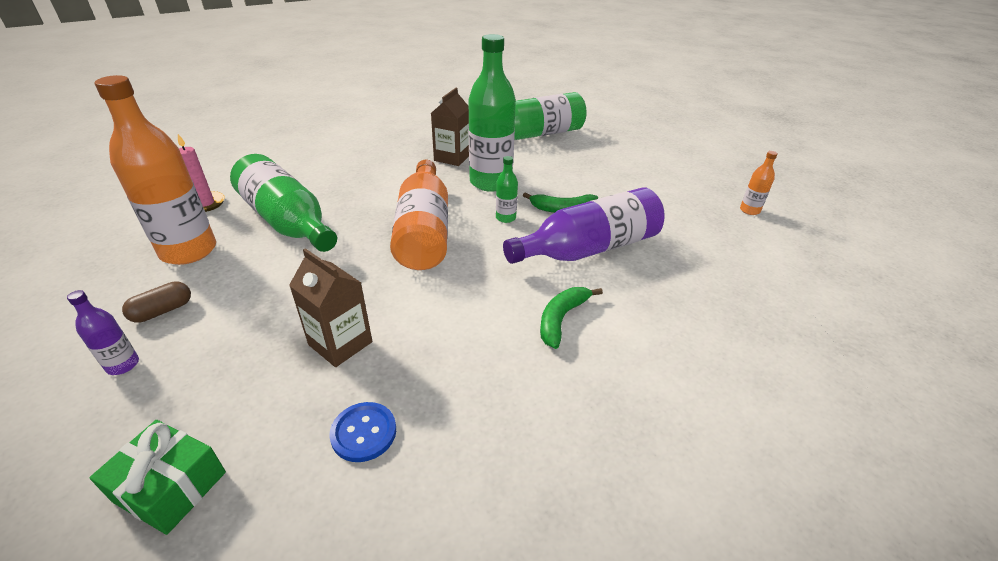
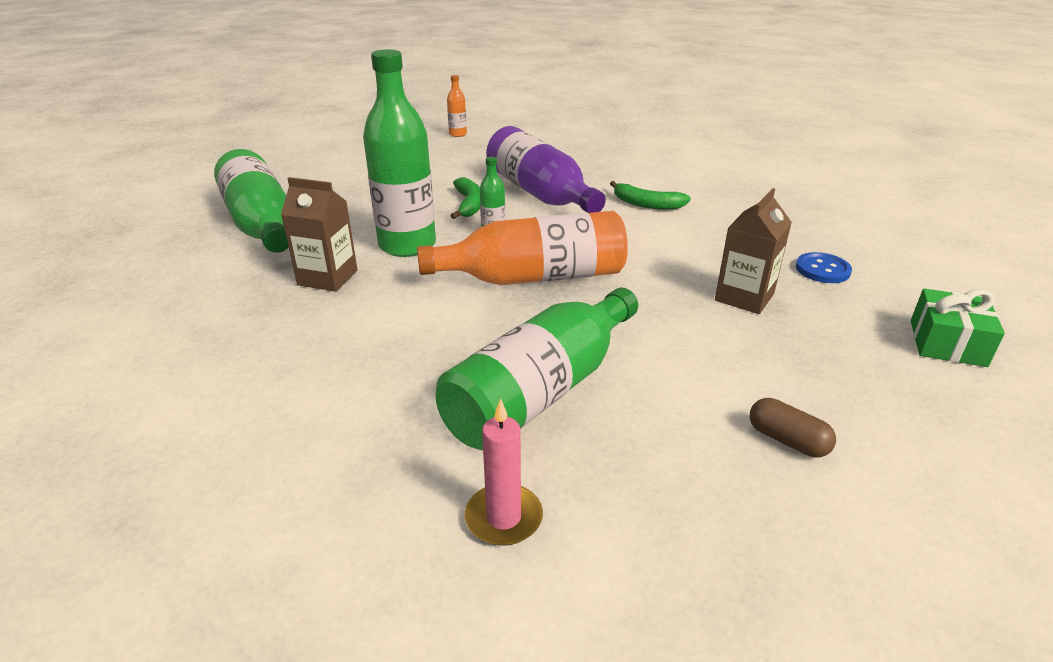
camera: 95 degrees left, 5 degrees down
purple bottle [67,290,139,375] -> none
orange bottle [95,75,216,265] -> none

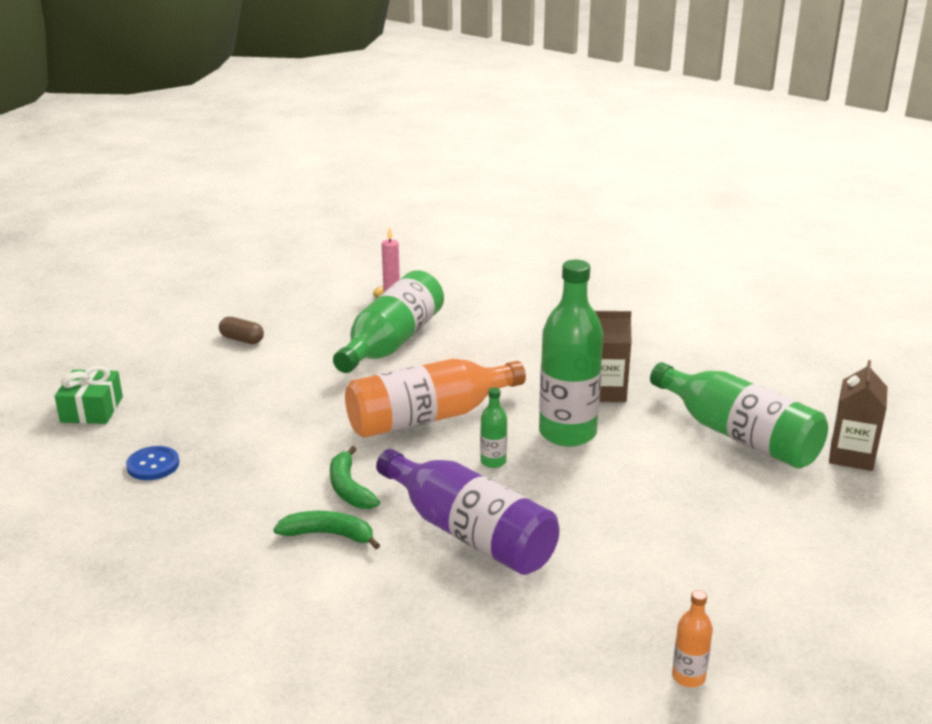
camera: 165 degrees right, 5 degrees down
green banana [450,177,480,219] -> green banana moved to [330,446,380,509]
brown carton [715,188,792,314] -> brown carton moved to [829,360,888,471]

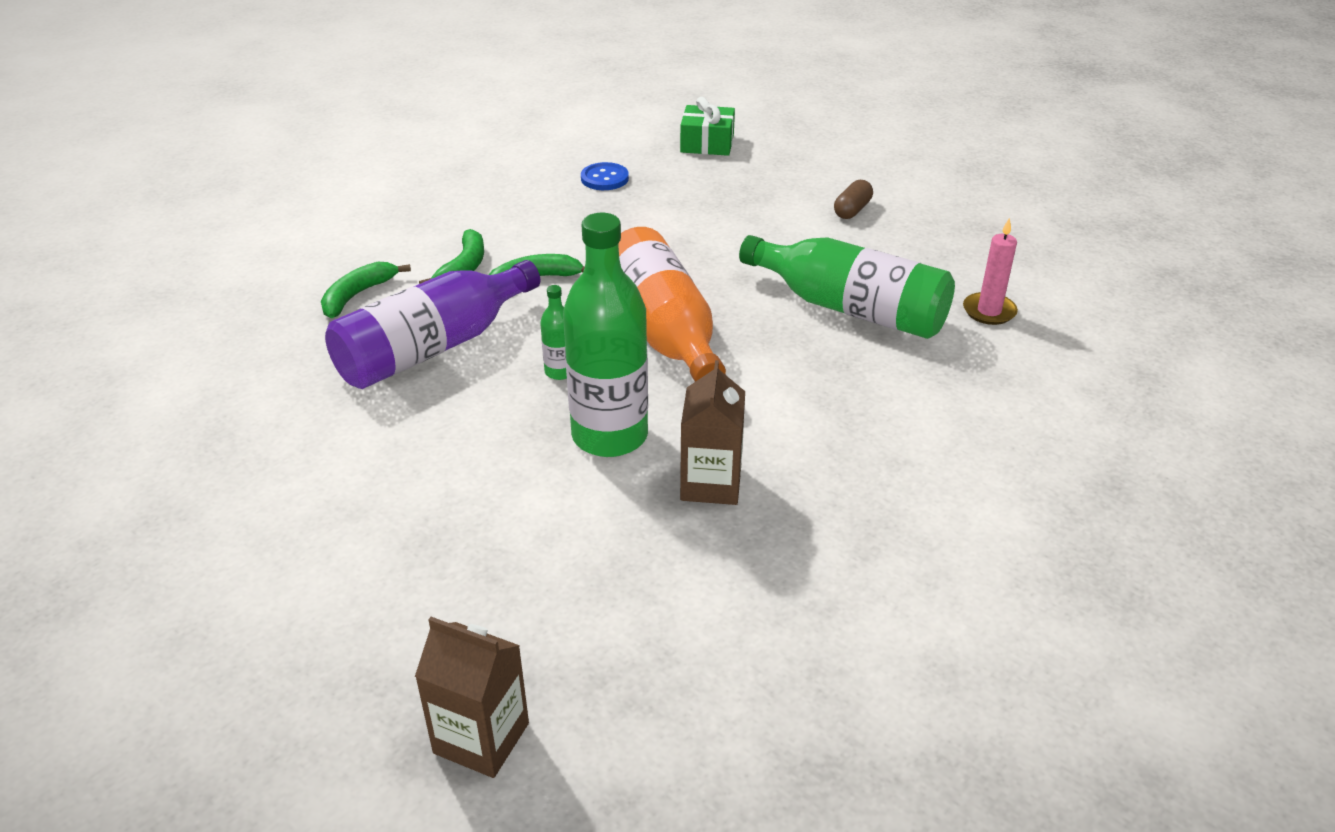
camera: 95 degrees right, 10 degrees up
green bottle [650,362,828,469] -> none
orange bottle [672,590,713,687] -> none
none -> green banana [321,262,411,318]

